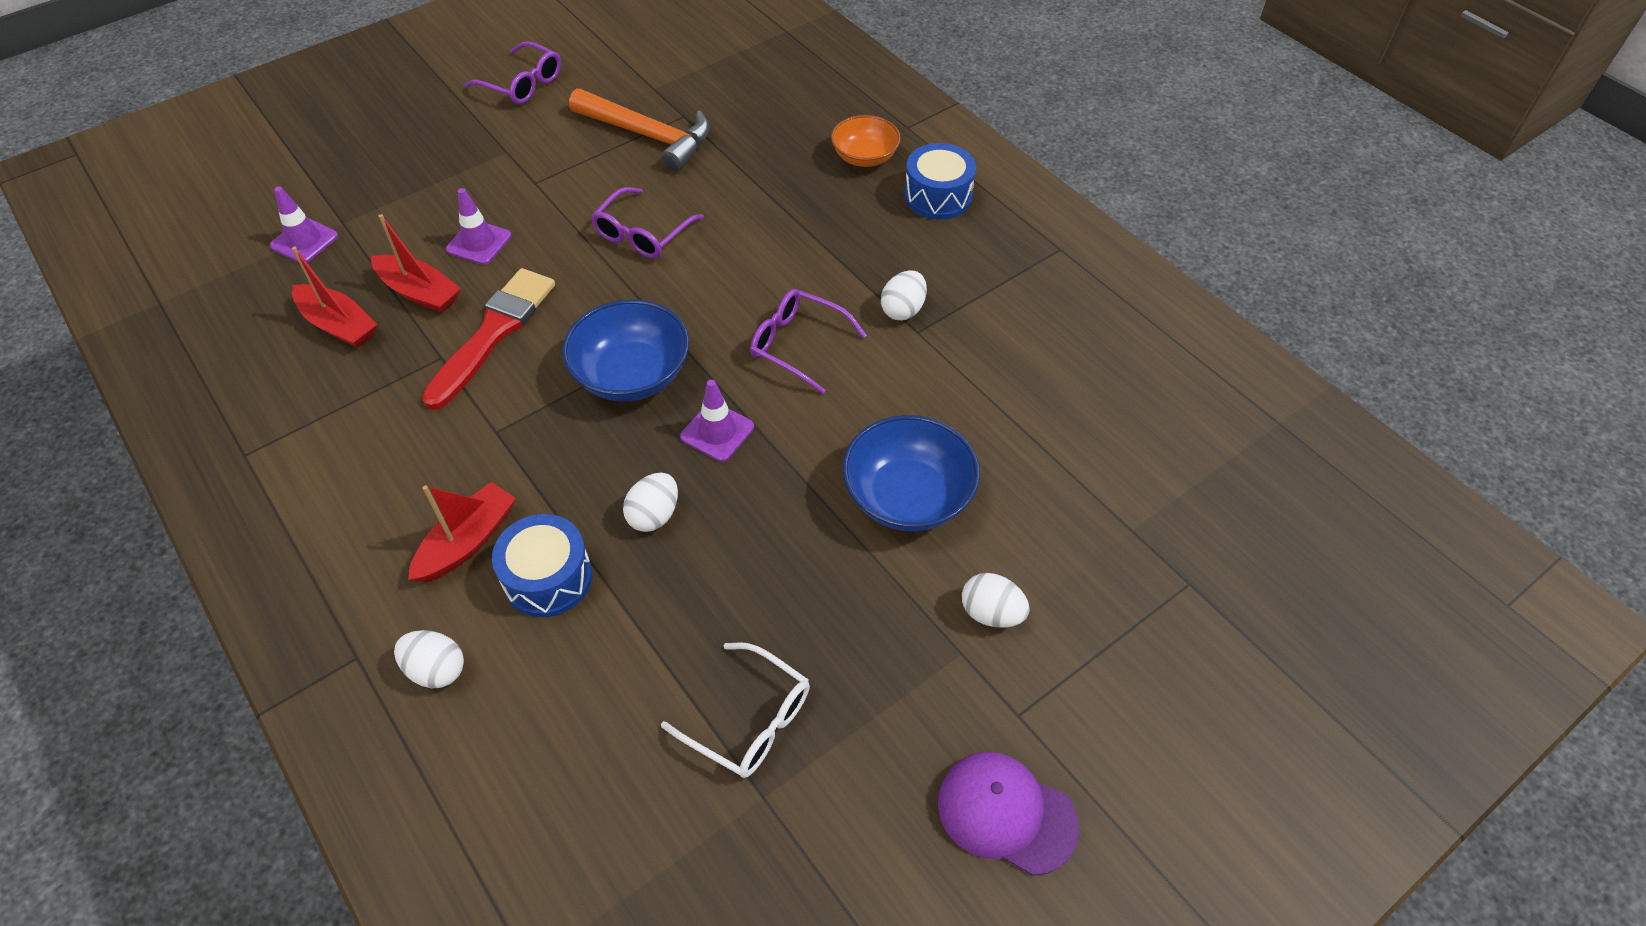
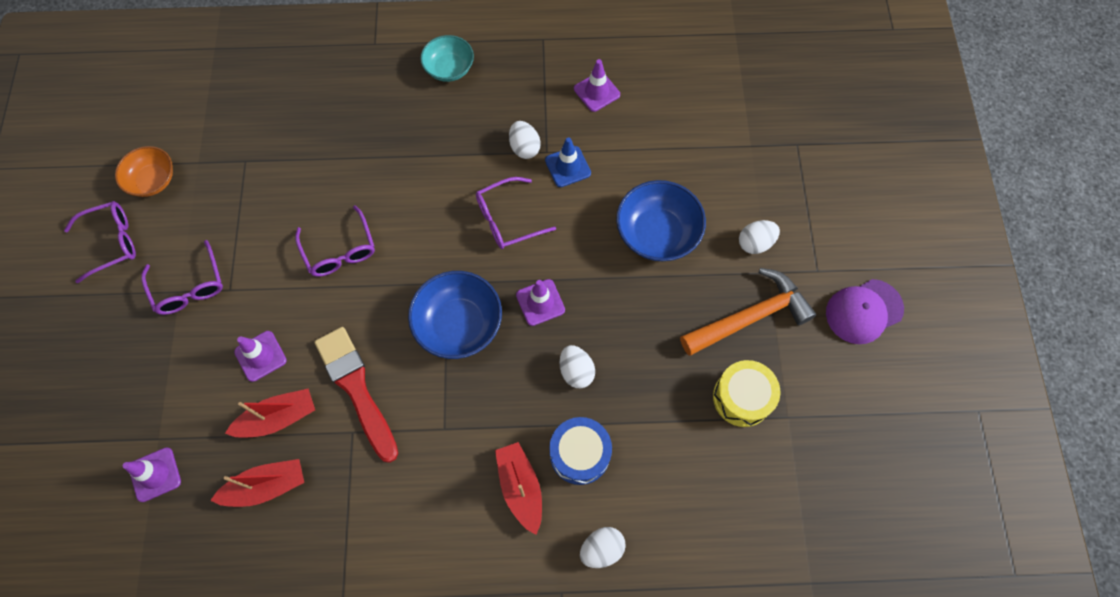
camera: 55 degrees left, 15 degrees up
orange hammer [569,88,710,172] -> orange hammer moved to [680,268,816,356]
white glasses [661,642,810,778] -> yellow drum [713,360,780,427]
orange bowl [831,115,901,167] -> orange bowl moved to [115,146,173,197]
blue drum [904,143,976,220] -> turquoise bowl [420,35,474,82]
none -> purple glasses [141,240,223,315]
none -> blue traffic cone [545,137,591,187]
none -> purple traffic cone [574,59,620,112]

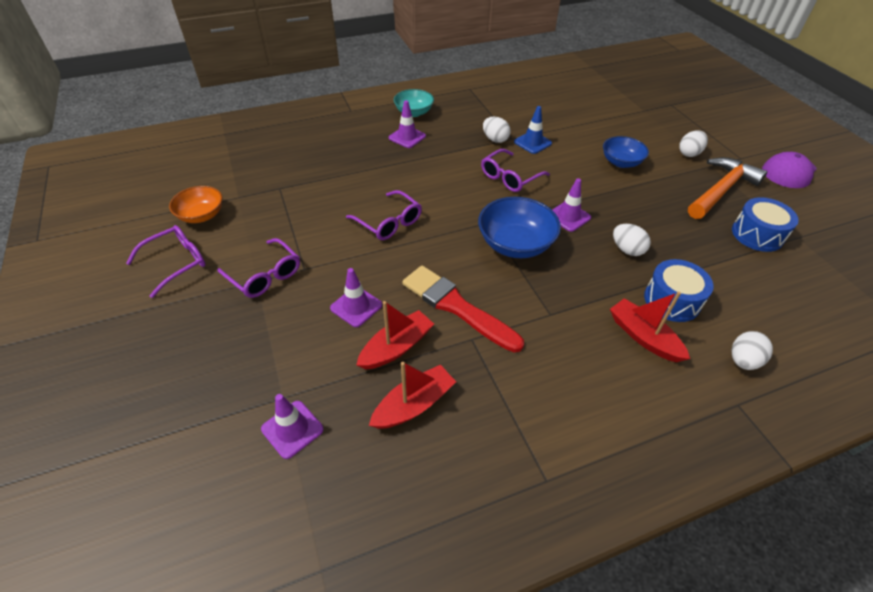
camera: 20 degrees left, 20 degrees down
purple traffic cone [574,59,620,112] -> purple traffic cone moved to [389,100,426,148]
blue bowl [616,180,706,261] -> blue bowl [603,136,649,168], size x0.66
yellow drum [713,360,780,427] -> blue drum [732,197,799,252]

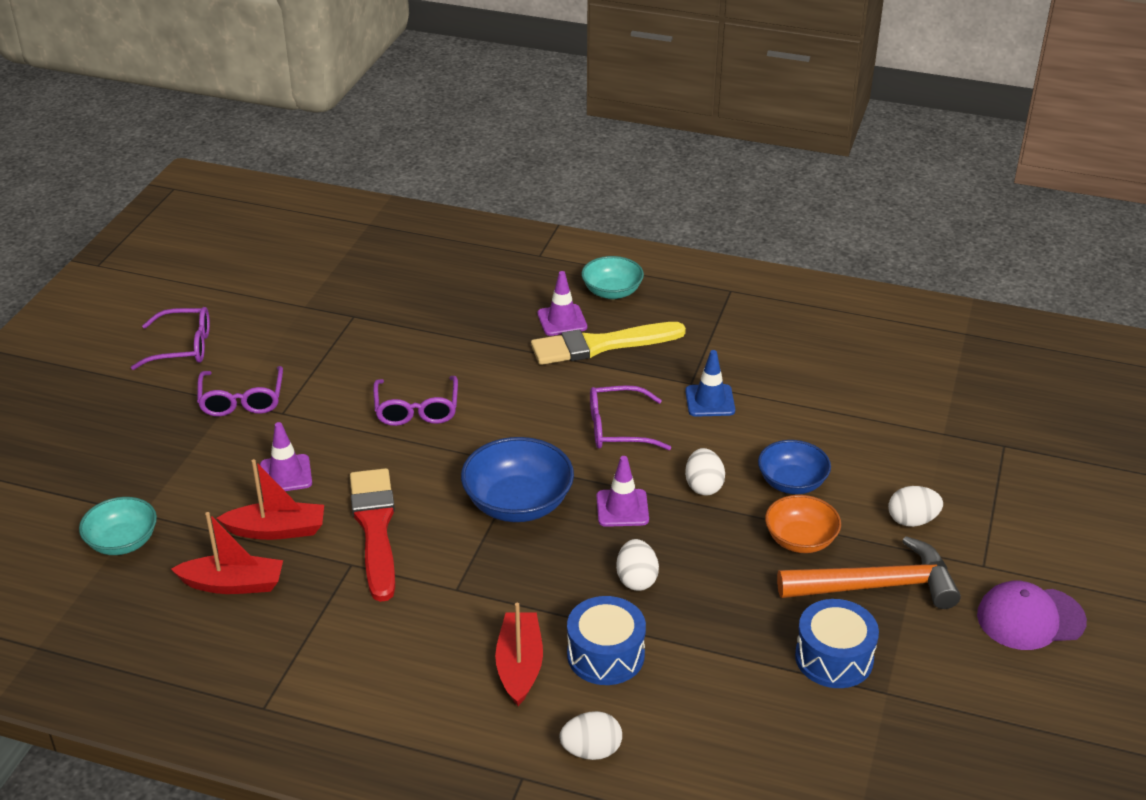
camera: 40 degrees right, 10 degrees down
orange bowl [169,186,223,223] -> orange bowl moved to [765,495,841,553]
purple traffic cone [261,394,324,459] -> turquoise bowl [79,497,157,555]
white egg [483,117,511,143] -> white egg moved to [685,448,725,495]
none -> yellow brush [531,322,686,365]

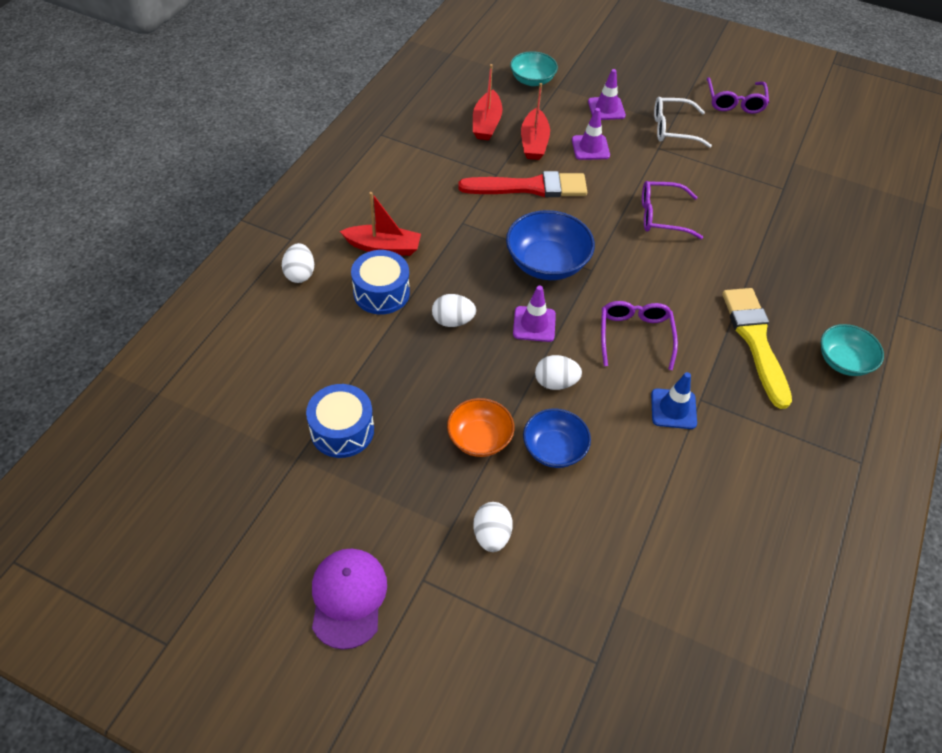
camera: 95 degrees right, 15 degrees up
purple glasses [197,366,283,416] -> white glasses [654,97,712,148]
purple traffic cone [537,271,587,336] -> purple traffic cone moved to [588,69,626,120]
orange hammer [777,536,961,609] -> none

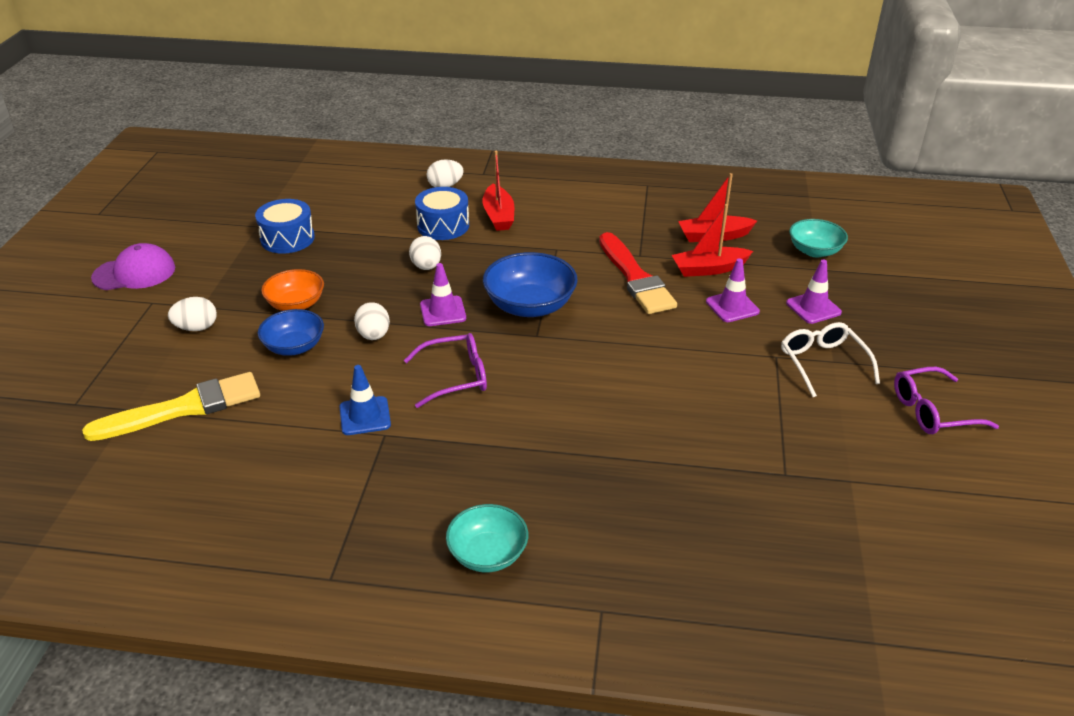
camera: 75 degrees right, 15 degrees down
purple glasses [642,181,703,239] -> none
yellow brush [722,288,792,409] -> yellow brush moved to [82,372,260,441]

